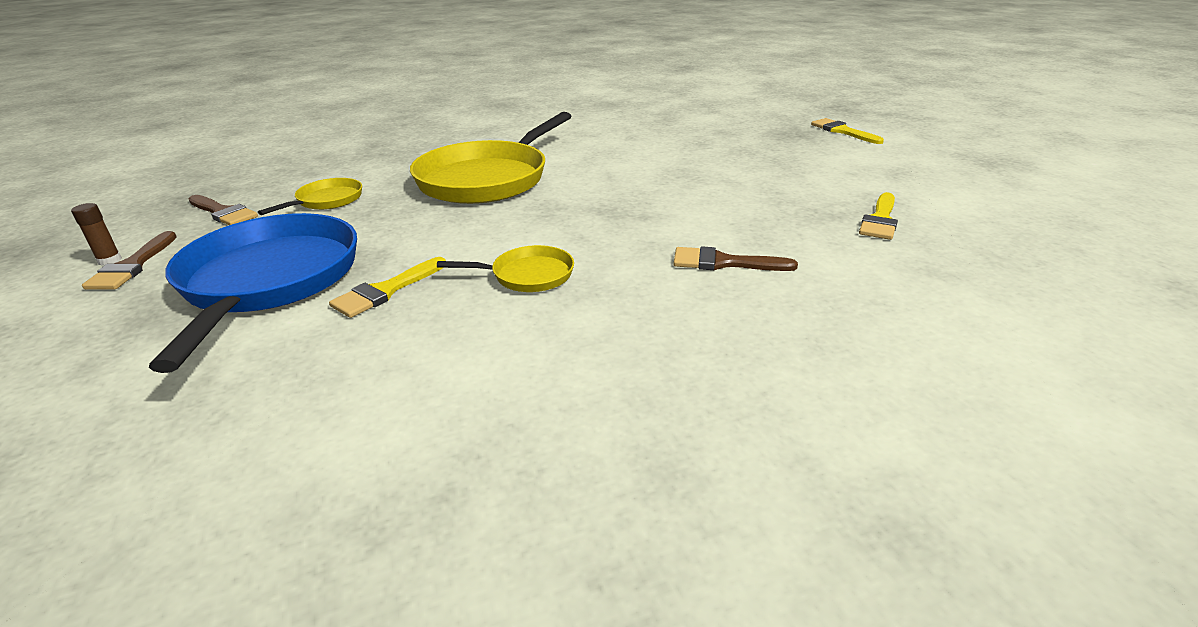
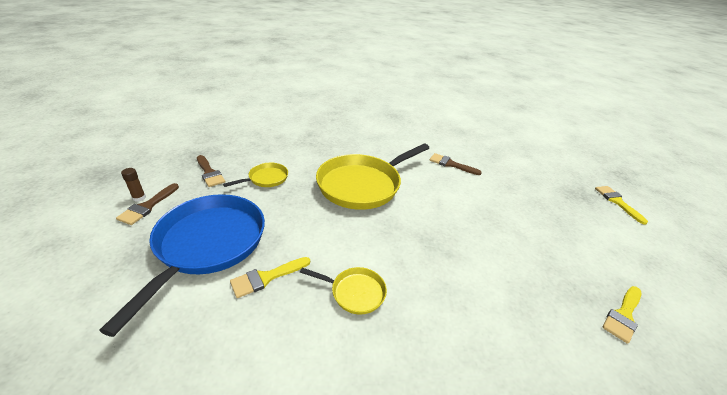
camera: 15 degrees right, 5 degrees up
brown brush [673,247,798,271] -> brown brush moved to [429,153,482,175]

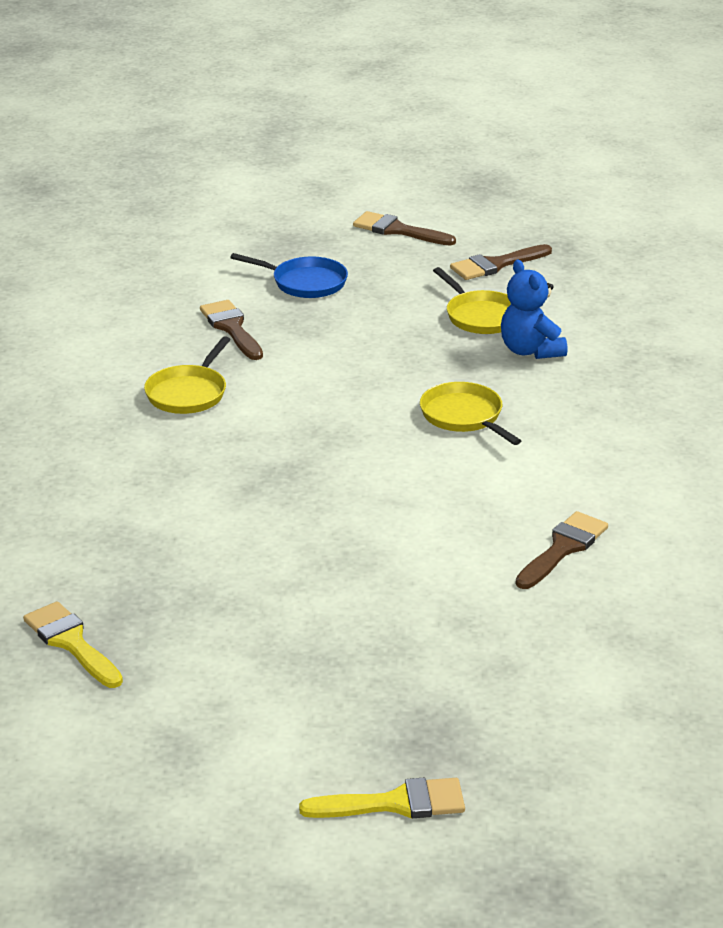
camera: 100 degrees right, 5 degrees down
blue pan [99,194,265,337] -> blue pan [230,253,348,298], size x0.46
brown glue stick [121,168,146,202] -> none
yellow brush [230,257,310,298] -> brown brush [200,300,263,360]
yellow pan [316,144,429,210] -> yellow pan [420,382,521,445], size x0.46
none -> blue teddy bear [501,259,567,359]

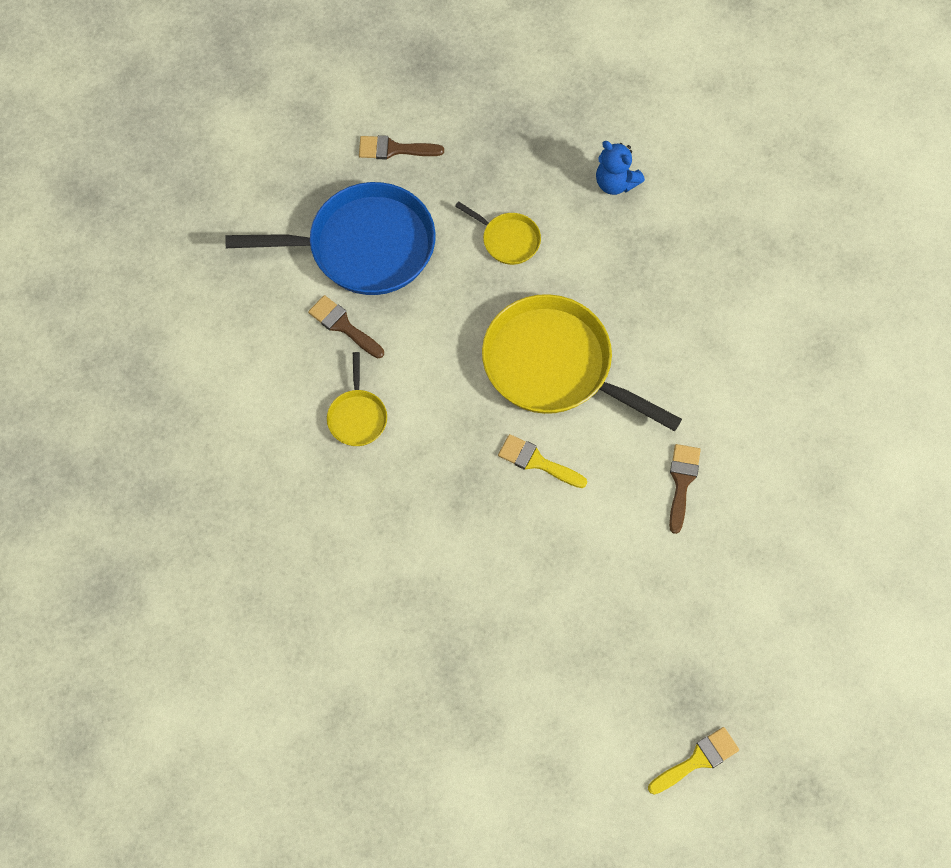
camera: 25 degrees left, 35 degrees up
yellow brush [23,601,123,688] -> yellow brush moved to [498,434,587,488]
blue pan [230,253,348,298] -> blue pan [225,182,436,295], size x2.16
yellow pan [420,382,521,445] -> yellow pan [482,294,682,431], size x2.16
brown brush [450,244,552,280] -> none
blue teddy bear [501,259,567,359] -> blue teddy bear moved to [596,141,645,195]

